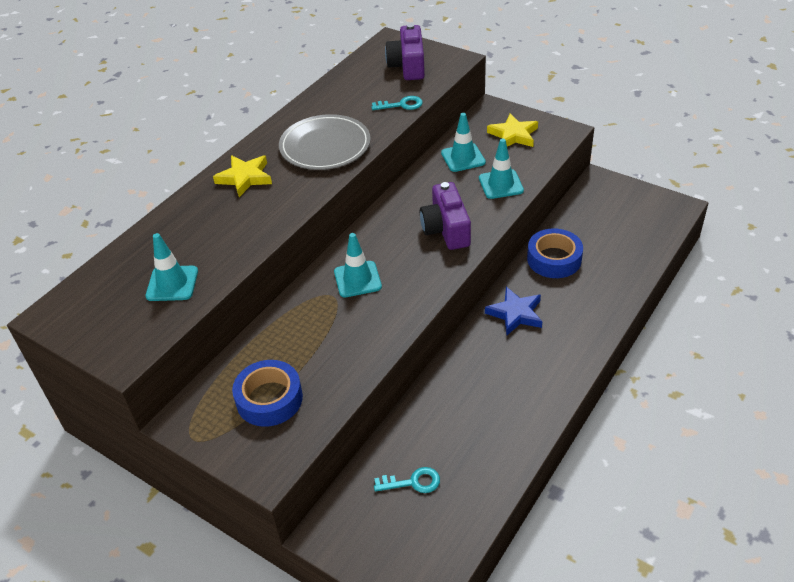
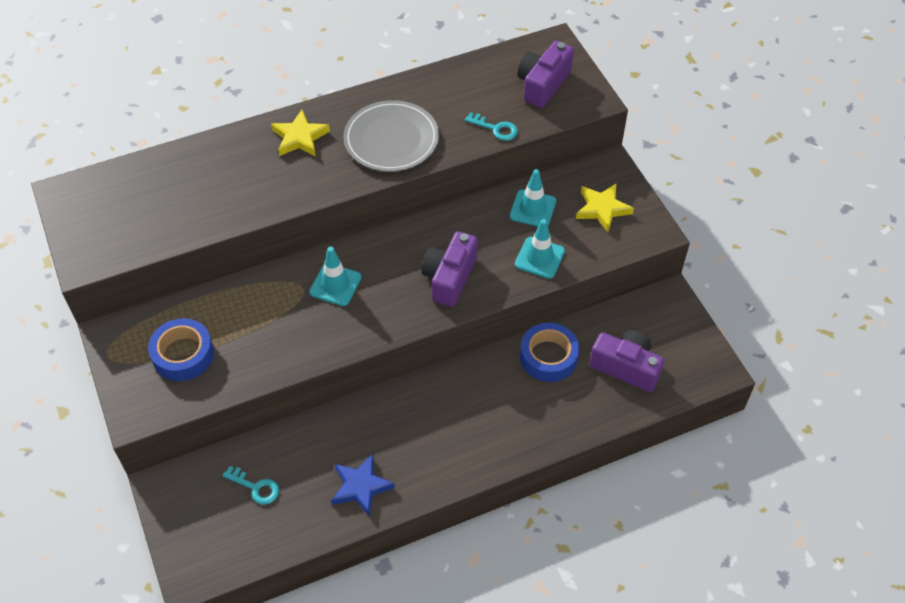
camera: 30 degrees right, 10 degrees up
turquoise traffic cone [146,233,198,301] -> none
blue star [485,287,542,335] -> blue star moved to [331,454,395,517]
none -> purple camera [589,330,664,392]

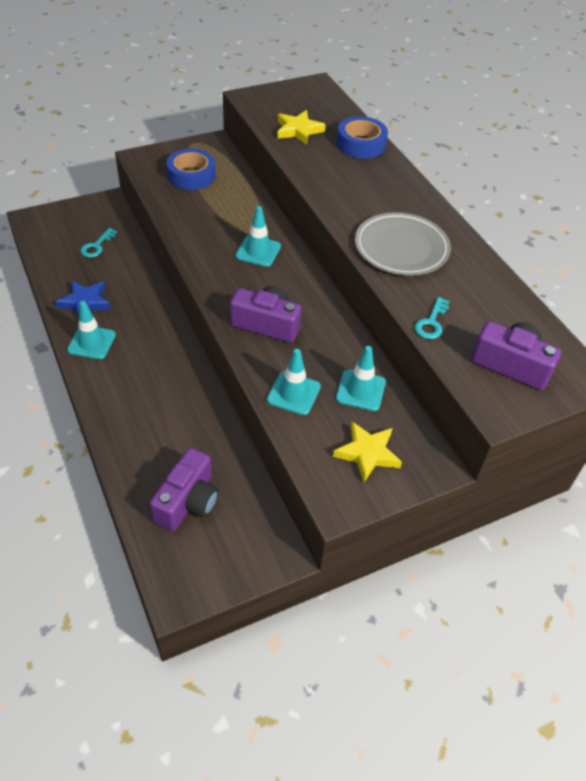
camera: 85 degrees right, 5 degrees down
yellow star [271,110,330,157] -> yellow star moved to [277,110,326,145]
blue tape [520,323,579,382] -> blue tape moved to [337,116,388,159]
none -> turquoise traffic cone [67,301,116,360]

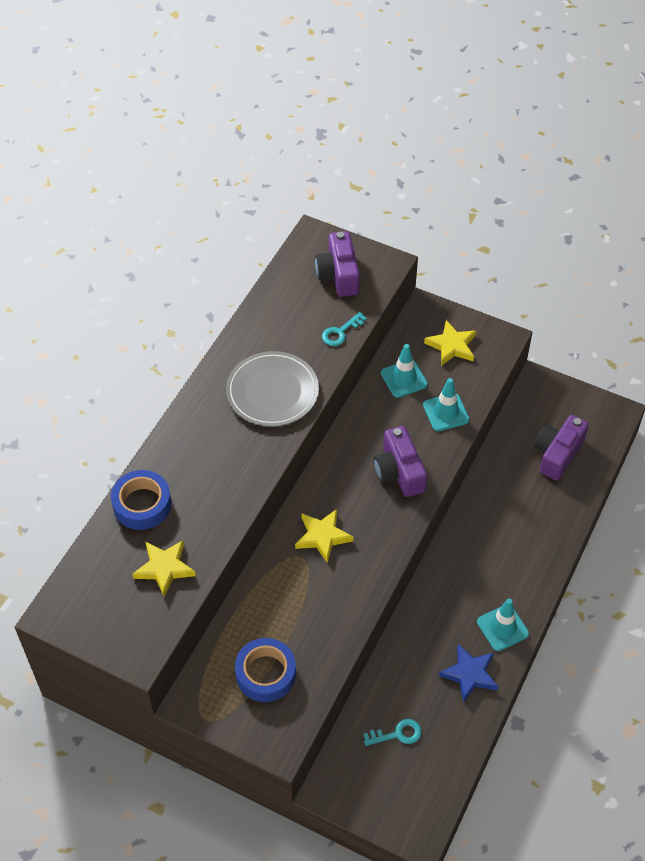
camera: 125 degrees left, 5 degrees up
purple camera [150,448,219,531] -> purple camera turned 45 degrees counterclockwise [534,415,589,481]
turquoise traffic cone [235,206,281,267] -> yellow star [295,509,353,563]
turquoise key [414,297,450,339] -> turquoise key turned 150 degrees clockwise [322,312,367,346]

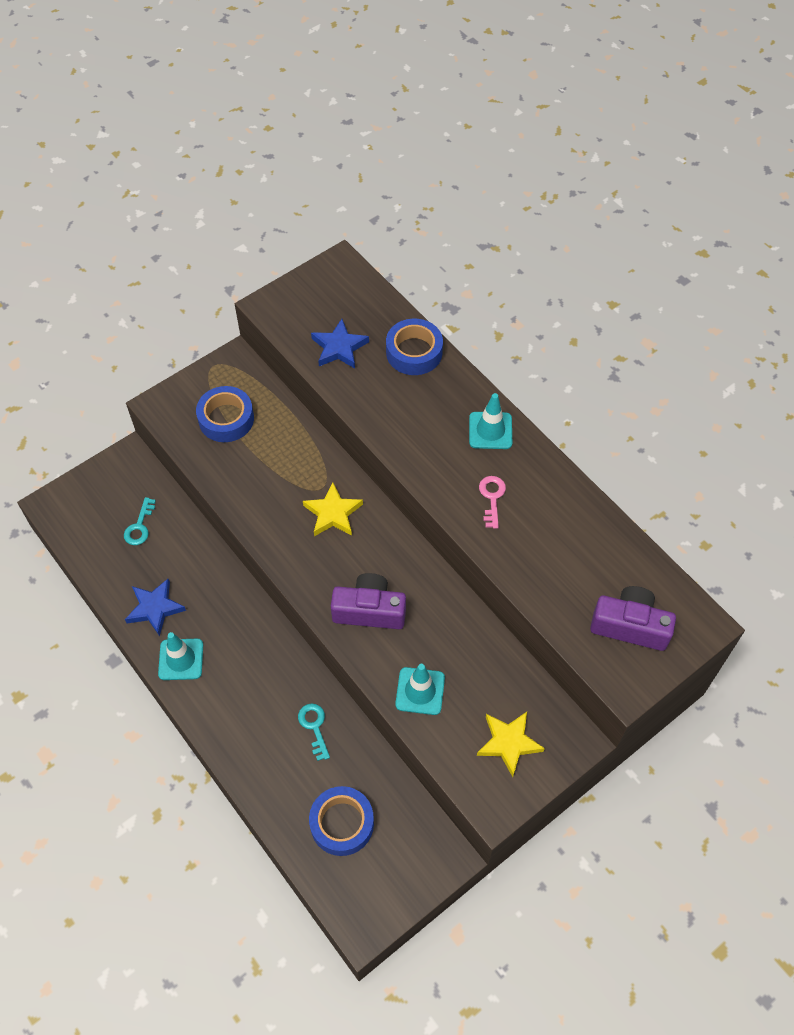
camera: 115 degrees right, 5 degrees up
yellow star [132,540,196,597] -> blue star [311,319,369,369]
grey plate [226,351,319,427] -> pink key [479,476,506,529]
turquoise key [322,312,367,346] -> turquoise key moved to [298,703,330,761]
turquoise traffic cone [381,344,428,398] -> turquoise traffic cone moved to [469,393,512,449]
purple camera [534,415,589,481] -> blue tape [309,786,374,856]

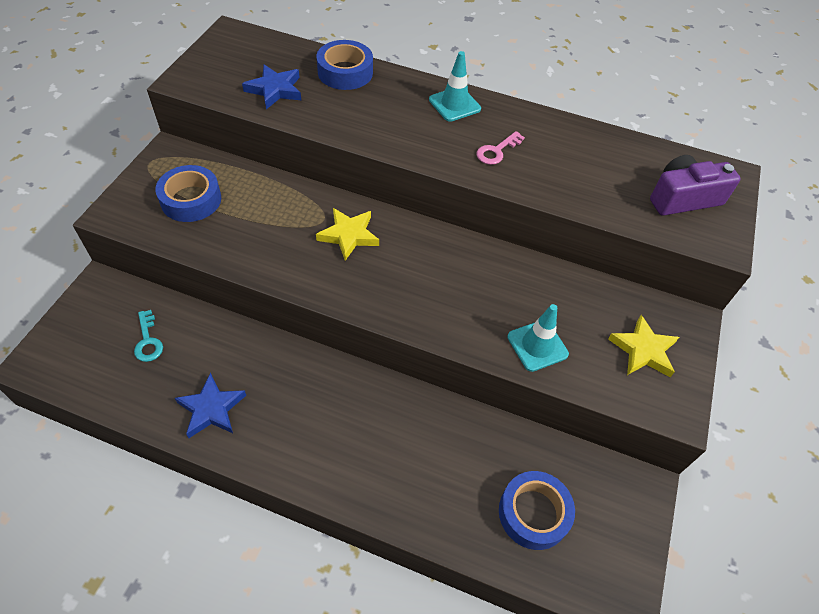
camera: 35 degrees left, 5 degrees down
turquoise traffic cone [158,632,203,680] -> none
turquoise key [298,703,330,761] -> none
purple camera [331,573,406,629] -> none
pink key [479,476,506,529] -> pink key turned 105 degrees counterclockwise [476,131,525,165]

